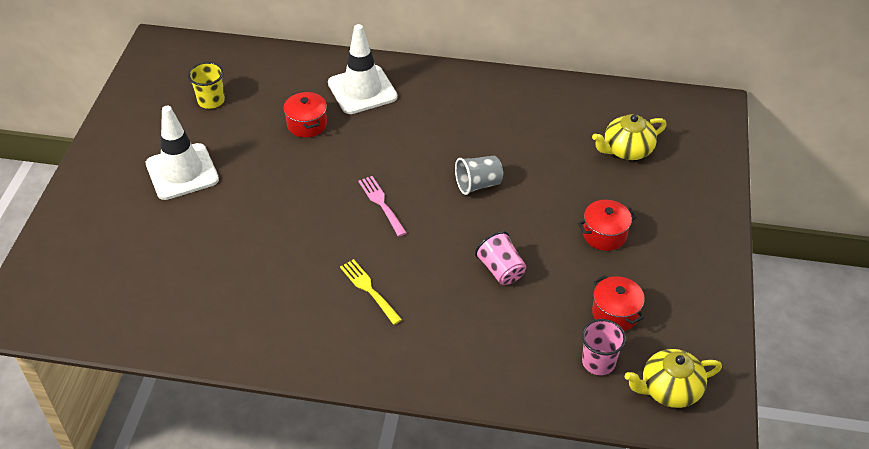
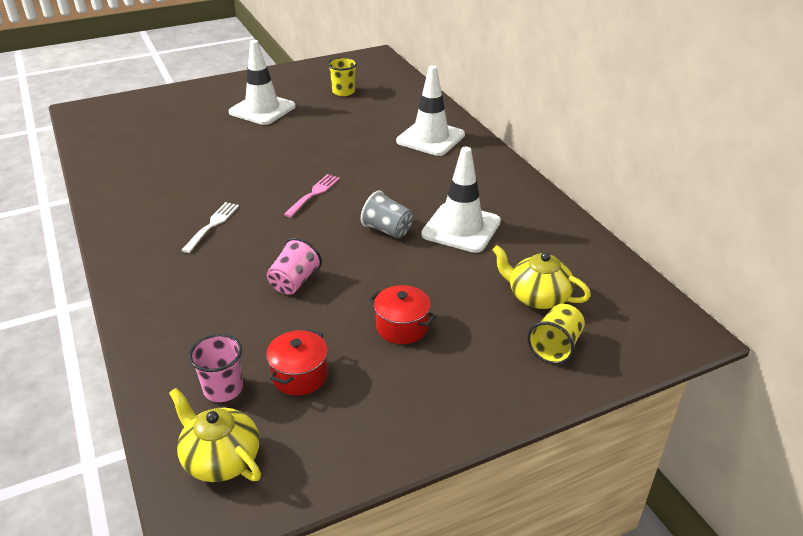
camera: 55 degrees right, 10 degrees down
red pot [283,91,327,138] -> none
yellow fork [340,259,402,325] -> white fork [181,202,239,253]
none -> white traffic cone [421,147,501,253]
none -> yellow cup [527,304,585,364]

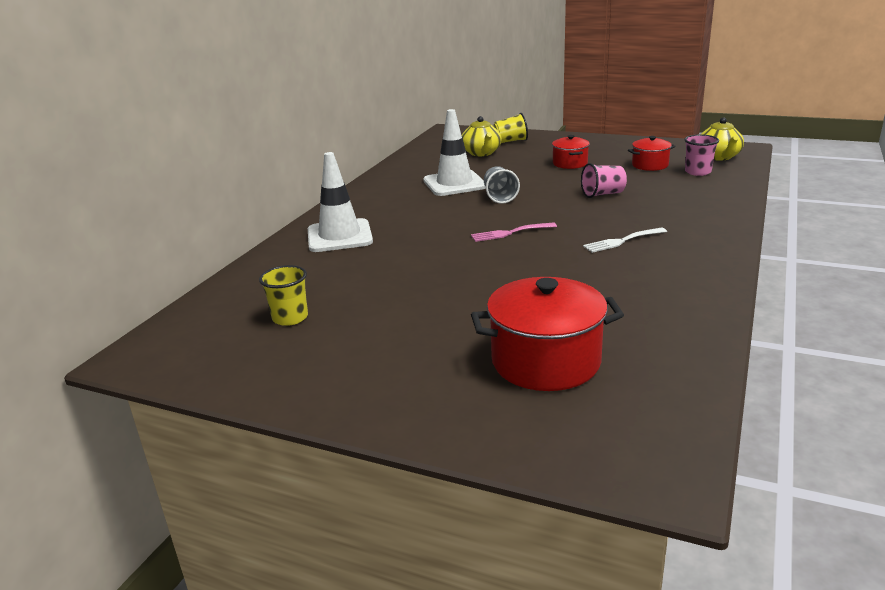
camera: 130 degrees left, 10 degrees down
white traffic cone [229,40,296,125] -> none
none -> red pot [471,277,624,391]

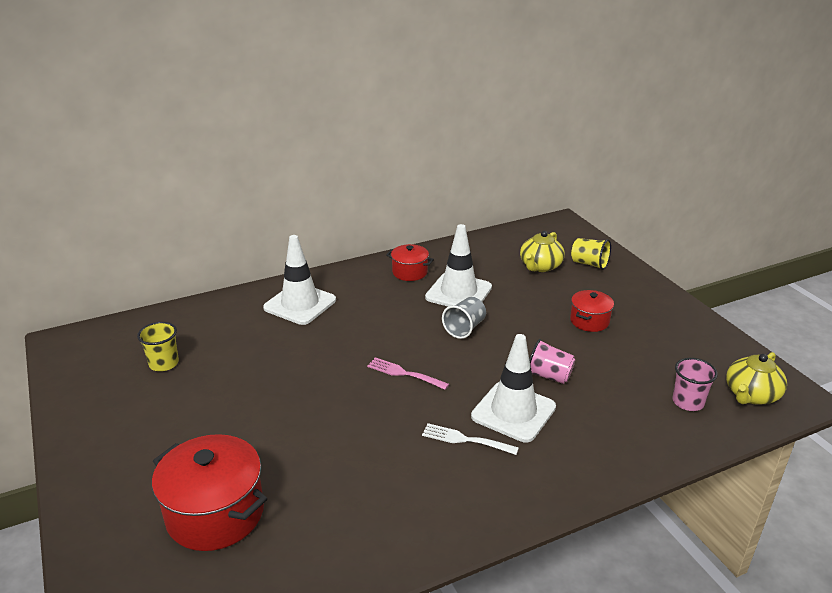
camera: 40 degrees right, 5 degrees up
red pot [628,136,675,171] -> red pot moved to [386,244,434,281]
none -> white traffic cone [471,334,556,442]

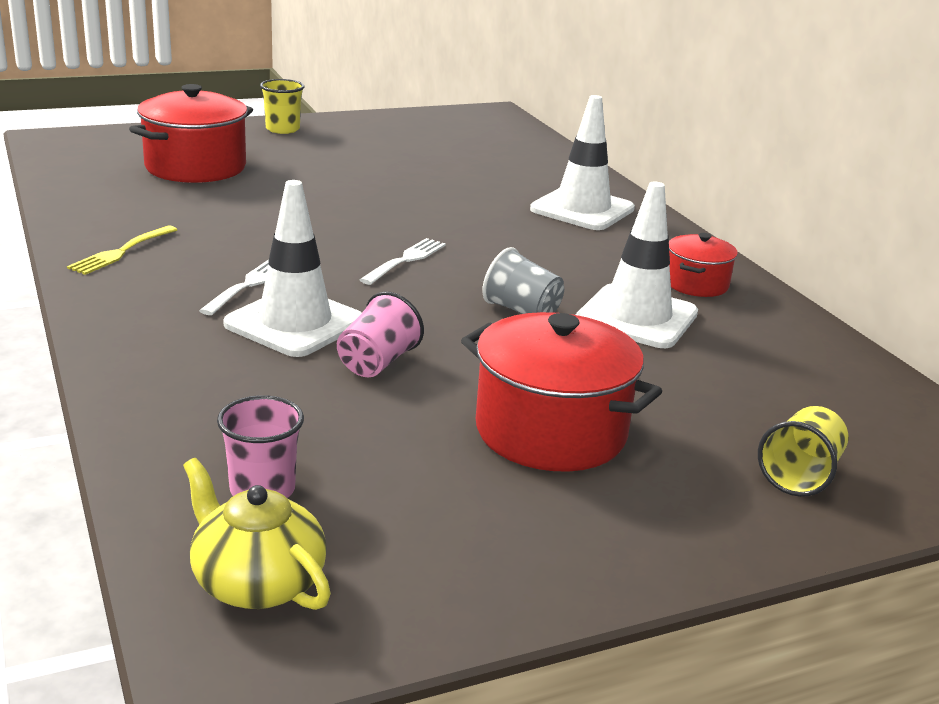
camera: 90 degrees right, 5 degrees down
yellow cup [137,322,179,371] -> yellow cup moved to [260,79,304,134]
pink fork [367,357,449,390] -> white fork [360,238,446,285]
yellow teapot [520,231,565,272] -> none
red pot [570,290,614,332] -> red pot [461,312,662,472], size x1.81
none -> yellow fork [67,225,177,275]

